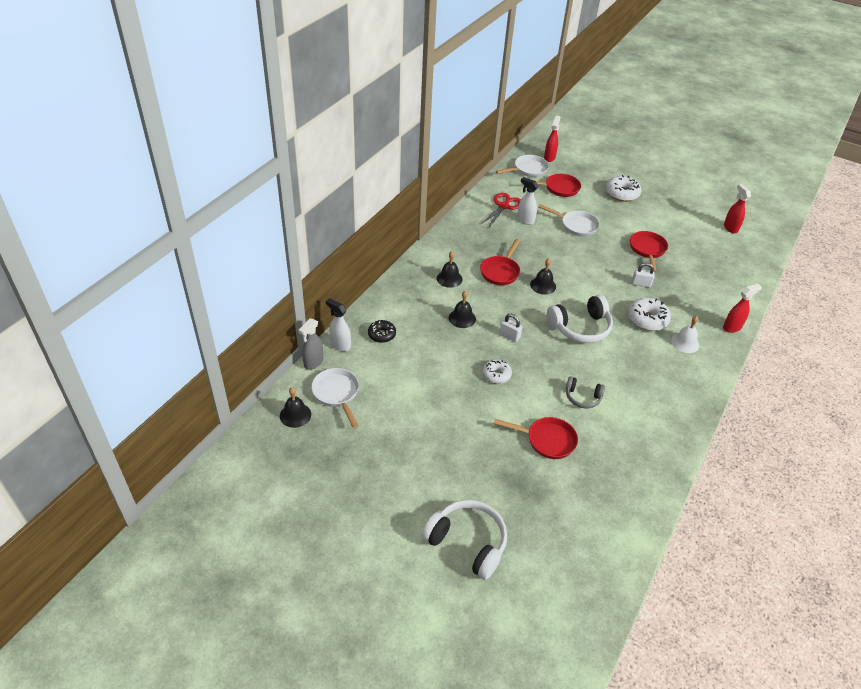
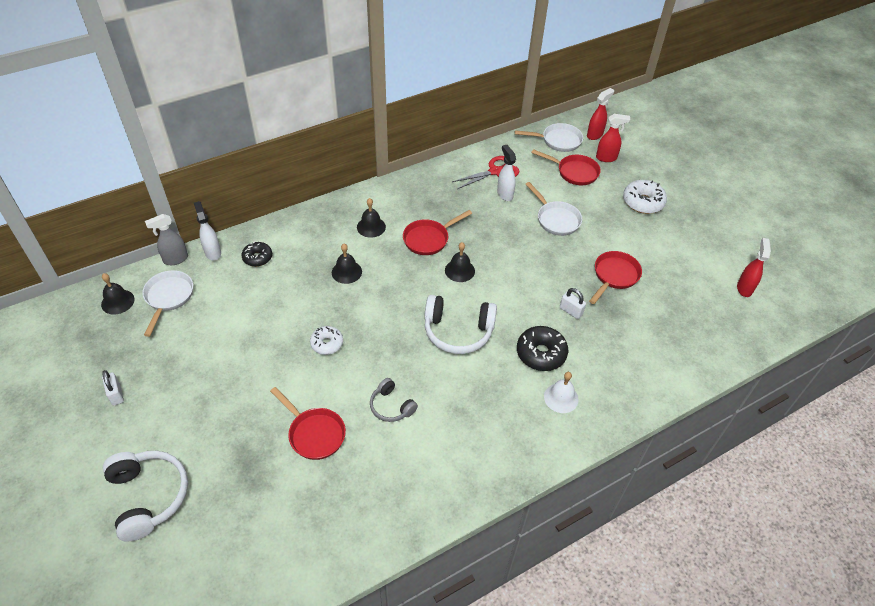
camera: 30 degrees right, 5 degrees up
white padlock [499,314,523,342] -> white padlock moved to [102,370,124,406]
white donut [628,298,671,331] -> black donut [517,326,568,371]
red spray bottle [723,284,762,333] -> red spray bottle moved to [596,114,630,162]

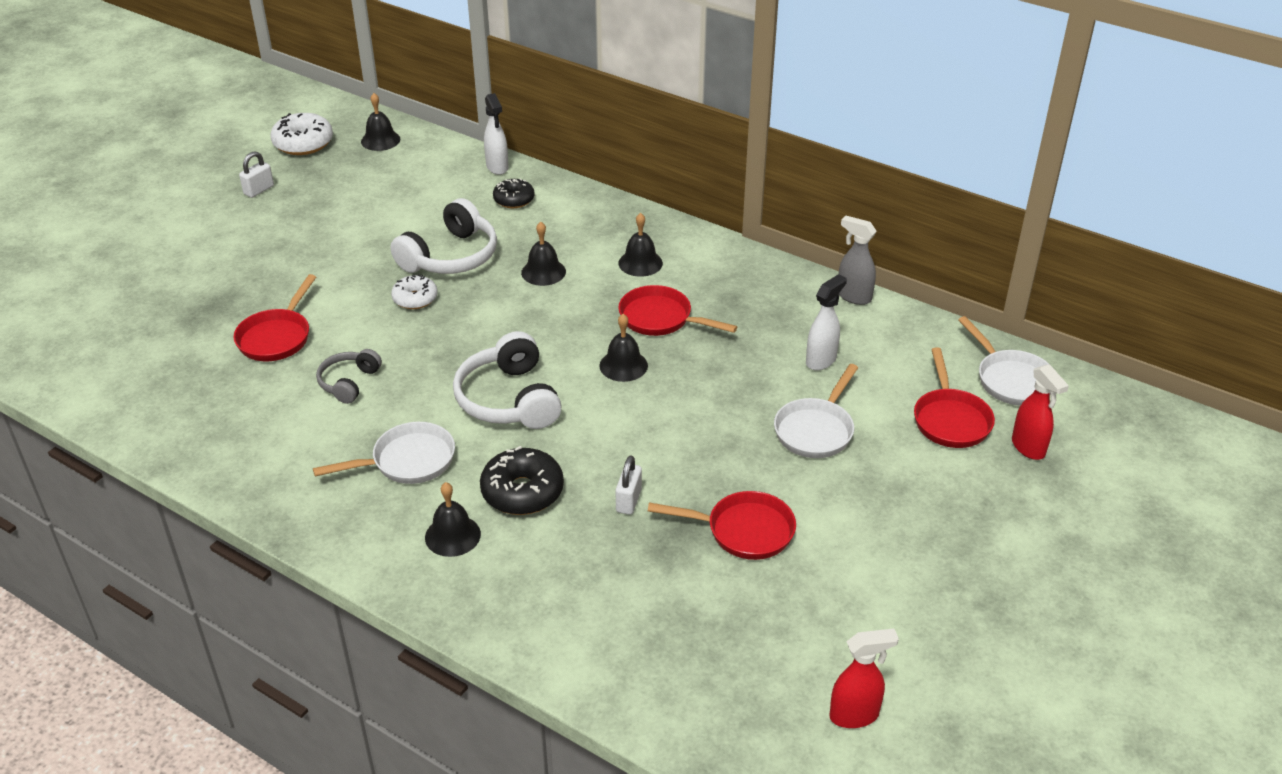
camera: 65 degrees right, 10 degrees down
white headphones [103,451,188,542] -> white headphones moved to [390,198,497,274]
white pan [142,270,193,337] -> white pan moved to [313,422,455,484]
grey spray bottle [145,214,188,265] -> grey spray bottle moved to [839,216,877,305]
white spray bottle [194,201,221,261] -> white spray bottle turned 120 degrees clockwise [484,93,509,175]
red scissors [452,156,520,189] -> none
white bell [544,372,579,413] -> black bell [425,482,481,557]
red spray bottle [587,88,614,140] -> none
white donut [623,180,667,214] -> white donut moved to [270,113,333,155]

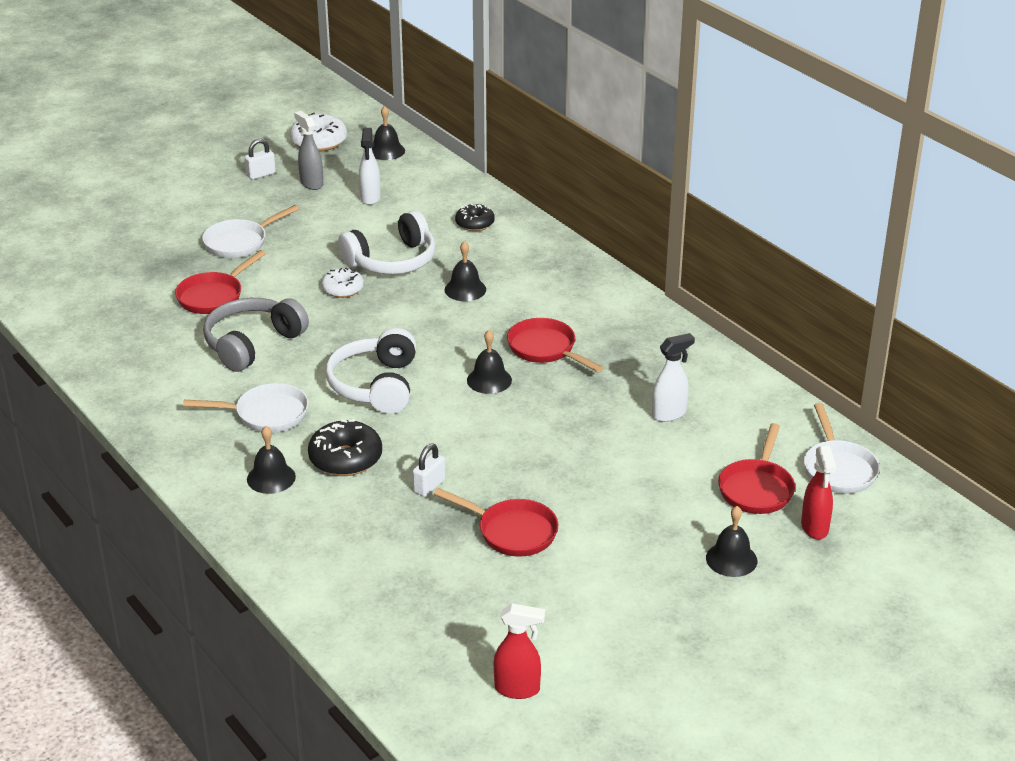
camera: 20 degrees right, 5 degrees down
grey headphones [316,349,382,404] -> grey headphones [203,298,309,372], size x1.75
white spray bottle [484,93,509,175] -> white spray bottle moved to [359,128,381,205]
black bell [619,213,663,277] -> black bell moved to [706,506,757,577]
white pan [774,364,858,458] -> white pan moved to [202,205,299,258]
grey spray bottle [839,216,877,305] -> grey spray bottle moved to [294,111,323,190]

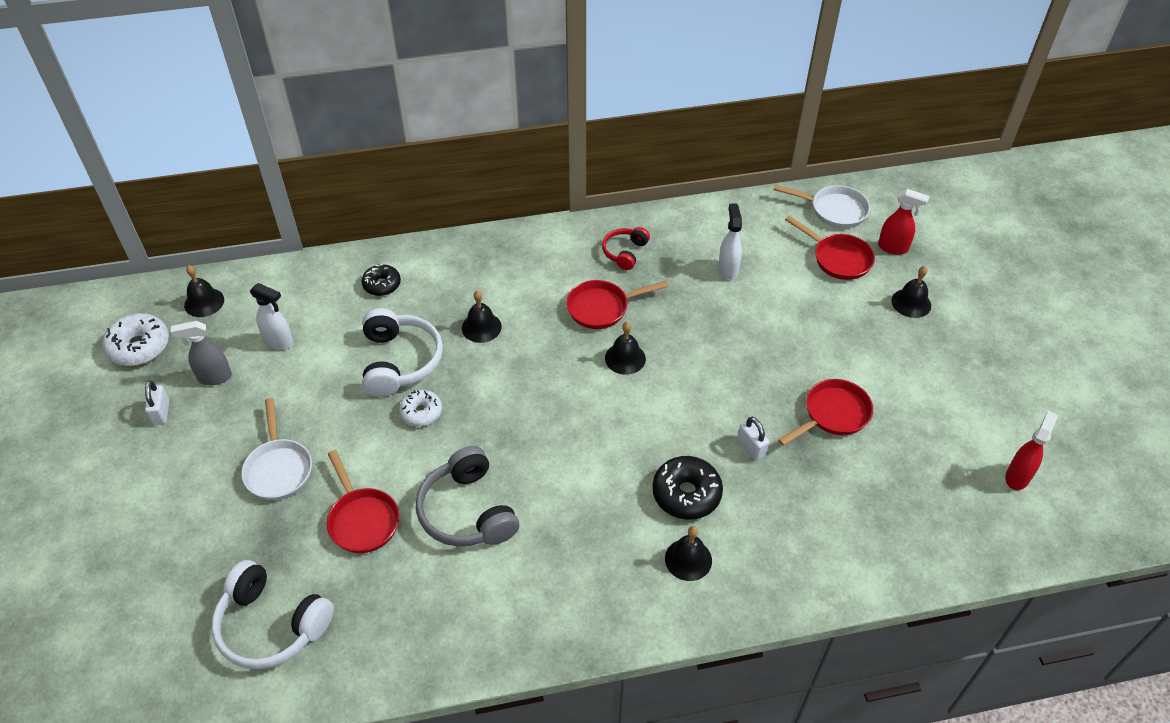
camera: 65 degrees left, 15 degrees up
white pan [183,383,309,433] -> none
white headphones [326,328,416,414] -> white headphones moved to [211,560,334,669]
none -> red headphones [602,227,650,270]

